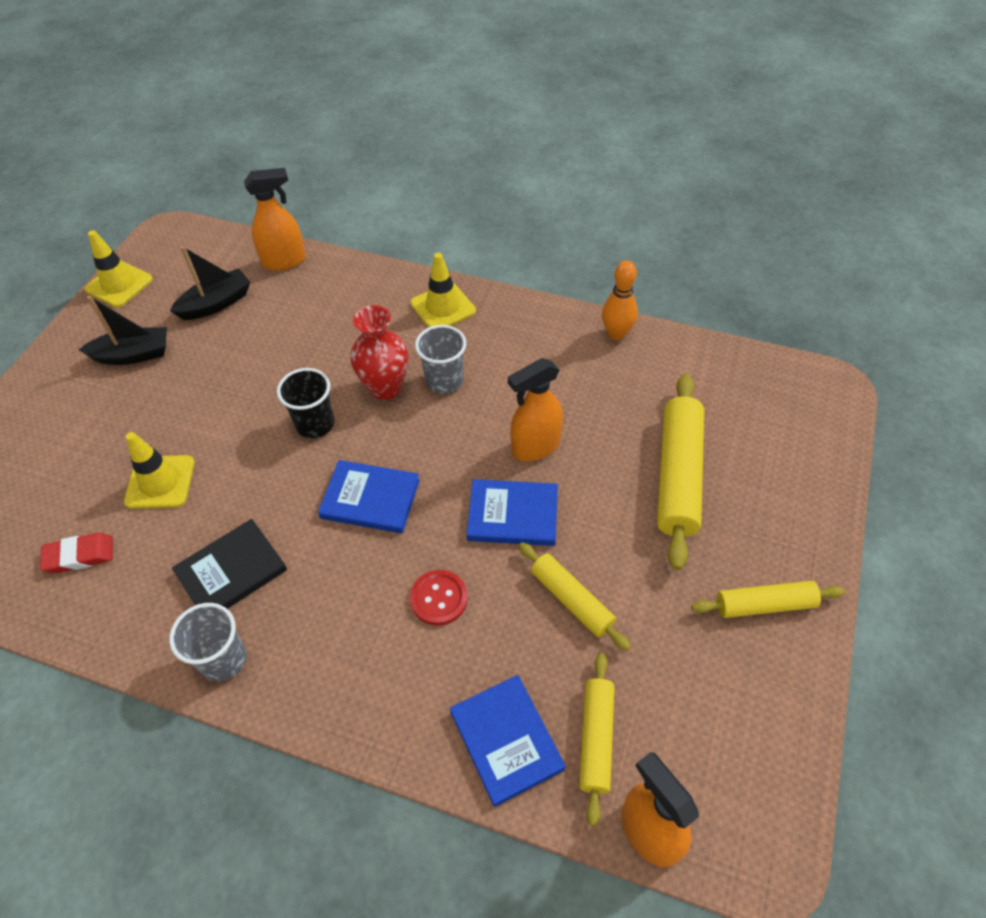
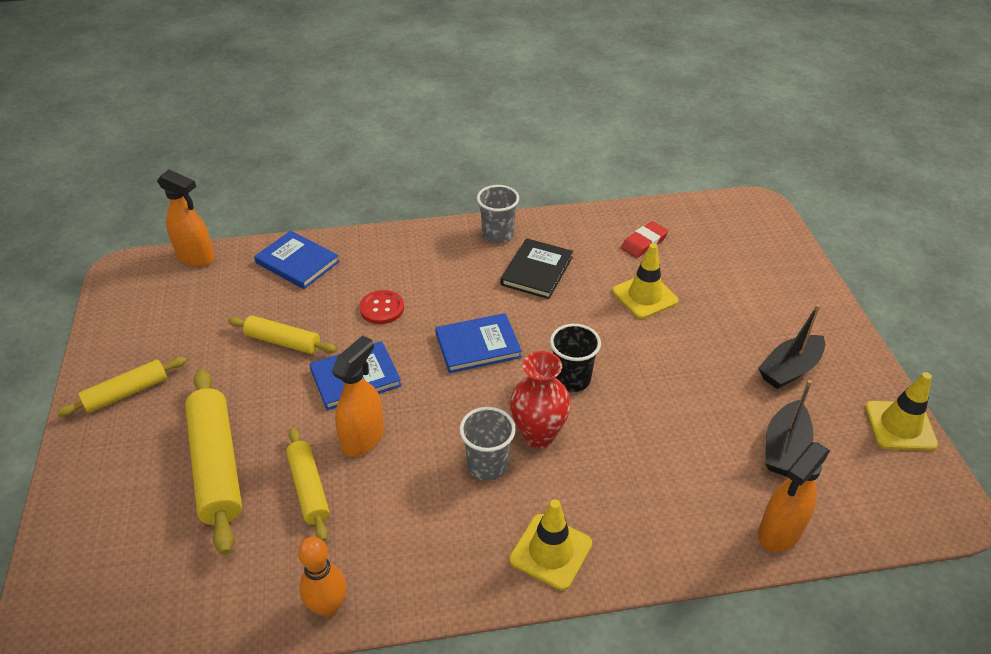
camera: 150 degrees right, 10 degrees down
yellow rolling pin [579,653,615,826] -> yellow rolling pin moved to [286,428,330,541]

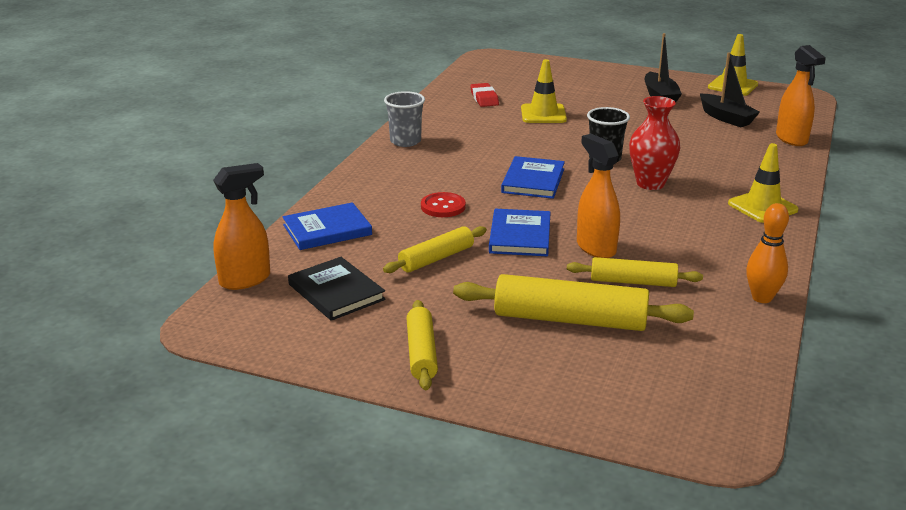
camera: 60 degrees left, 15 degrees down
grey cup [459,407,516,481] -> none
black book [501,238,573,299] -> black book moved to [288,257,386,321]

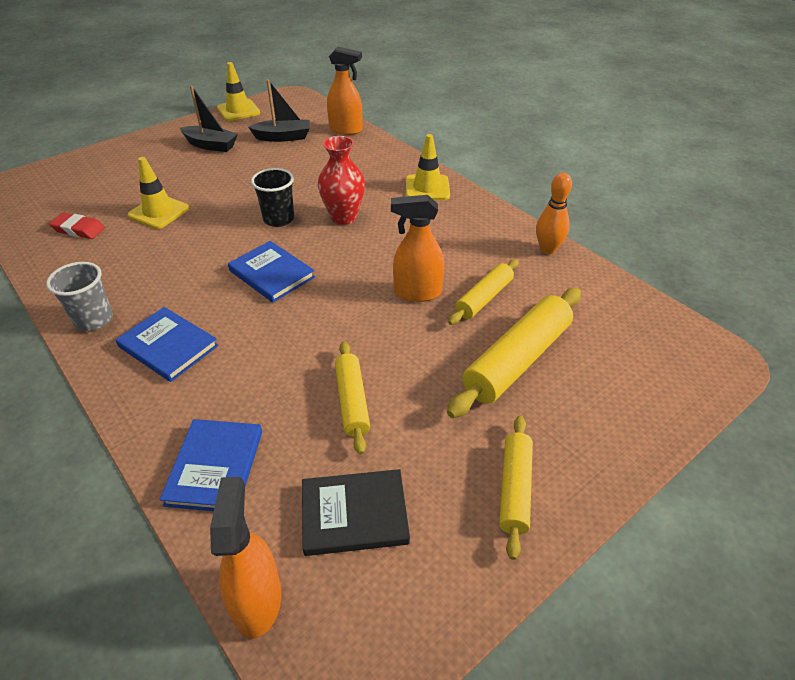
camera: 60 degrees left, 15 degrees up
yellow rolling pin [406,300,438,390] -> yellow rolling pin turned 75 degrees clockwise [499,416,533,560]
red button [421,192,466,217] -> none
blue book [489,209,551,256] -> blue book moved to [116,307,218,382]

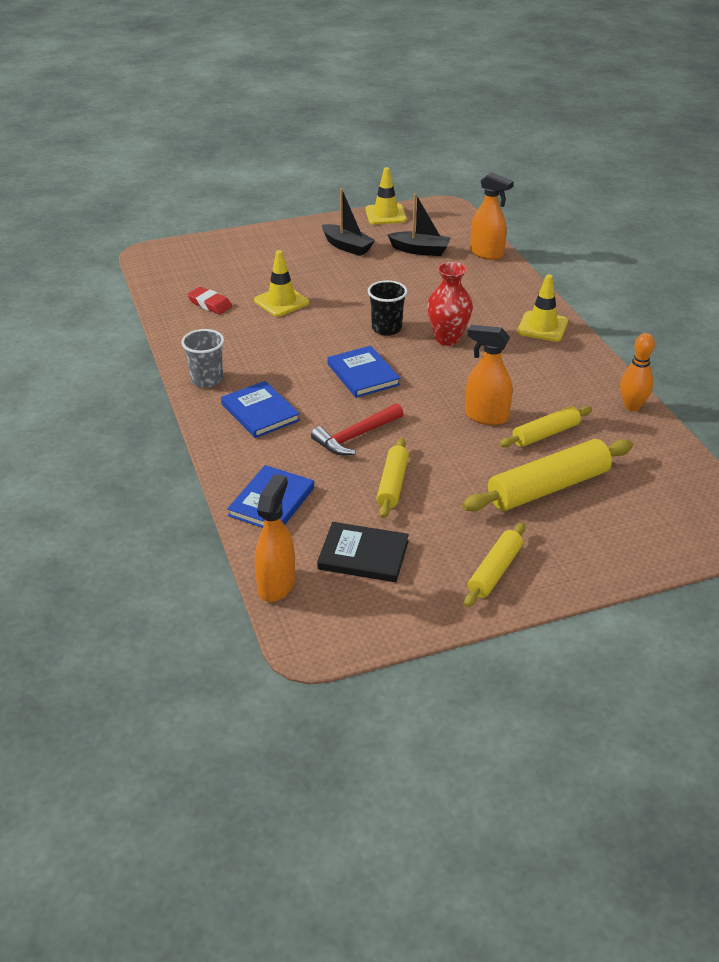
camera: 20 degrees right, 5 degrees down
none -> red hammer [311,403,404,456]

